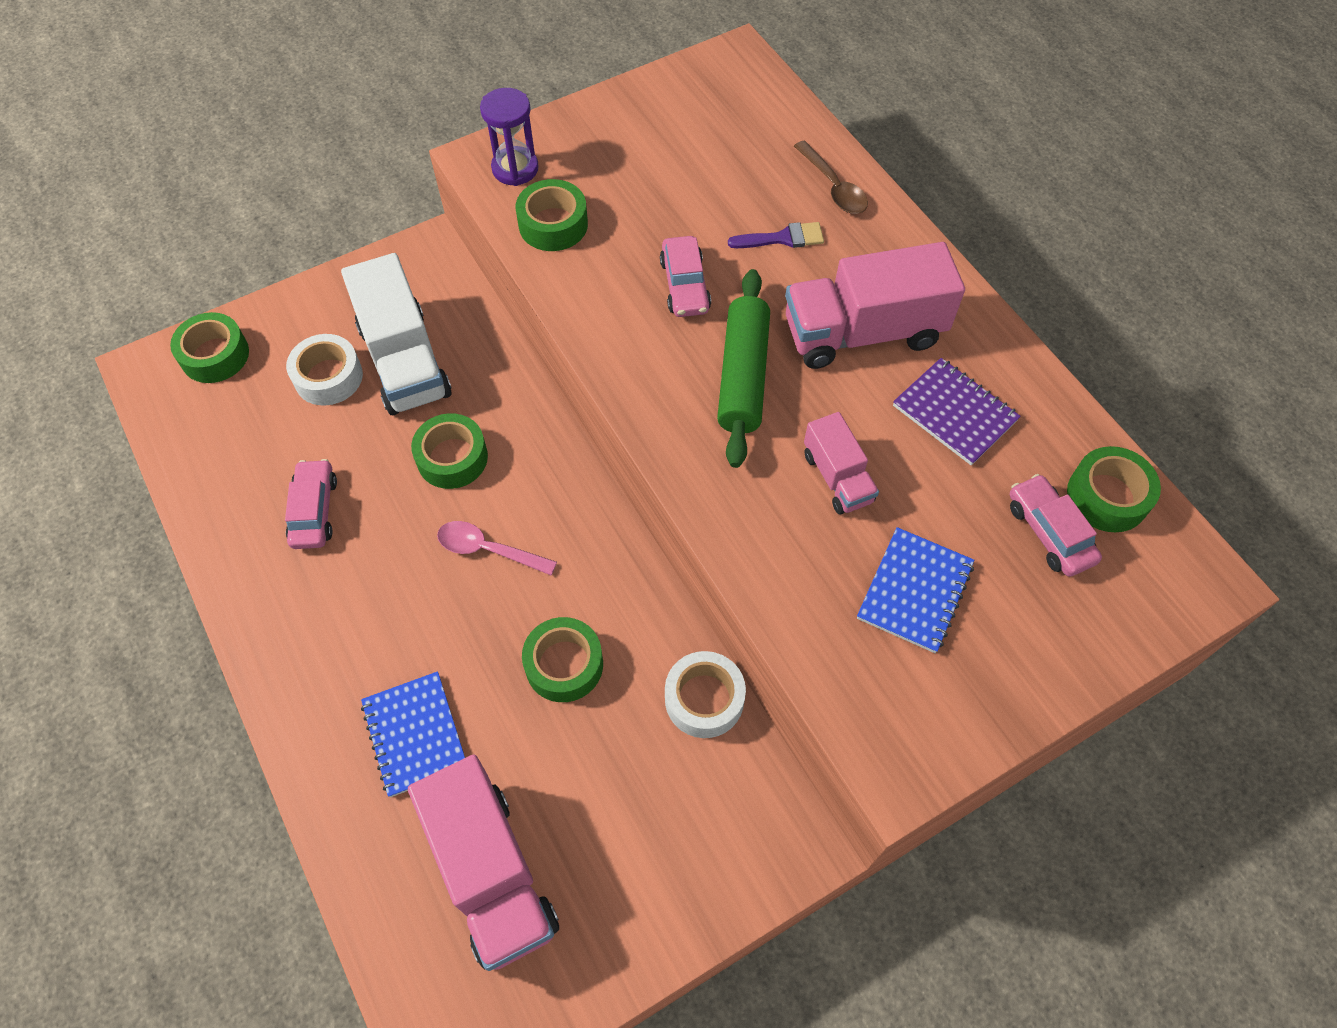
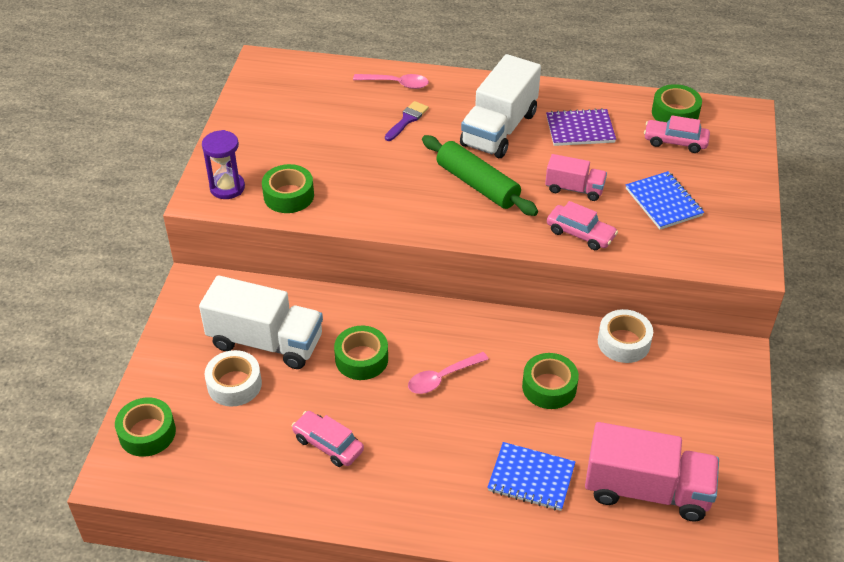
camera: 50 degrees left, 15 degrees down
pink car [660,236,711,317] -> pink car moved to [547,201,618,250]
pink truck [785,242,965,369] -> white truck [460,54,541,158]
brown spoon [794,141,868,214] -> pink spoon [353,74,429,89]

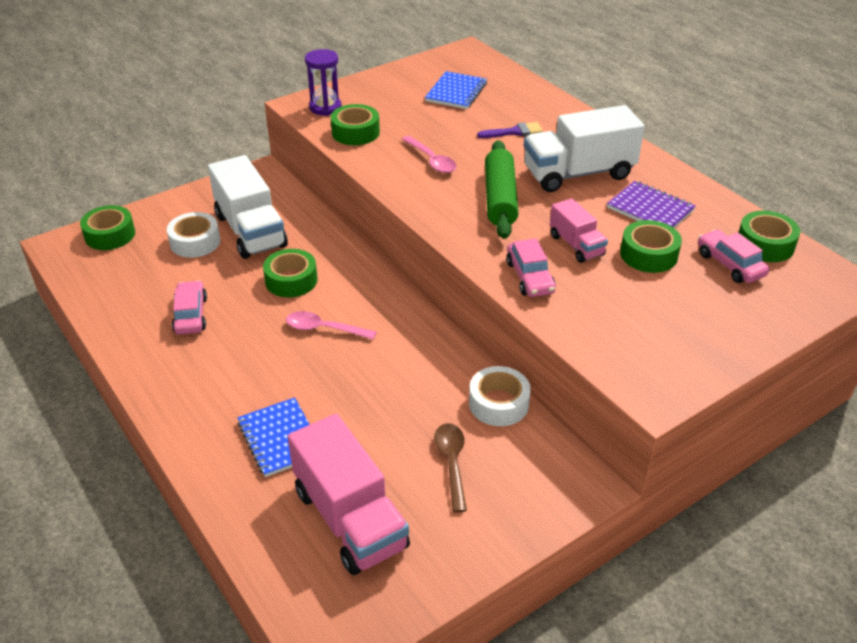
camera: 45 degrees right, 5 degrees down
pink spoon [353,74,429,89] -> pink spoon moved to [402,136,457,173]
green tape [522,353,579,409] -> green tape moved to [620,220,682,273]
blue notebook [626,171,704,229] -> blue notebook moved to [425,71,487,109]
none -> brown spoon [434,423,467,513]

